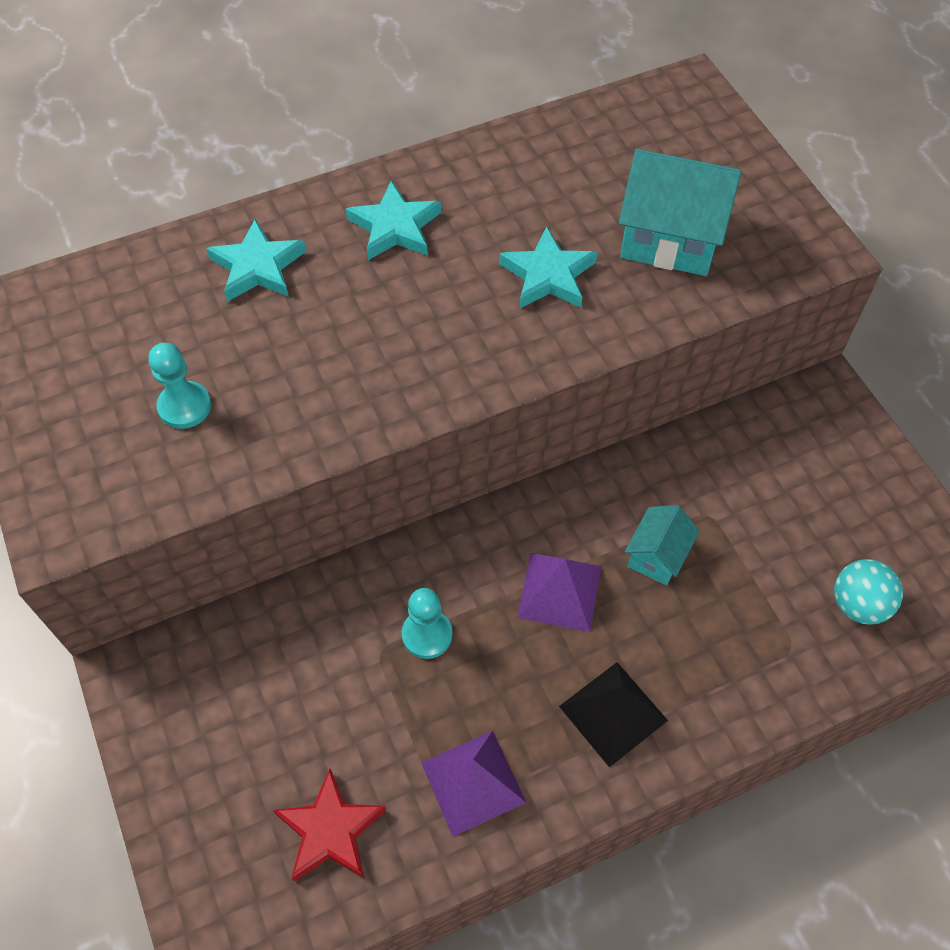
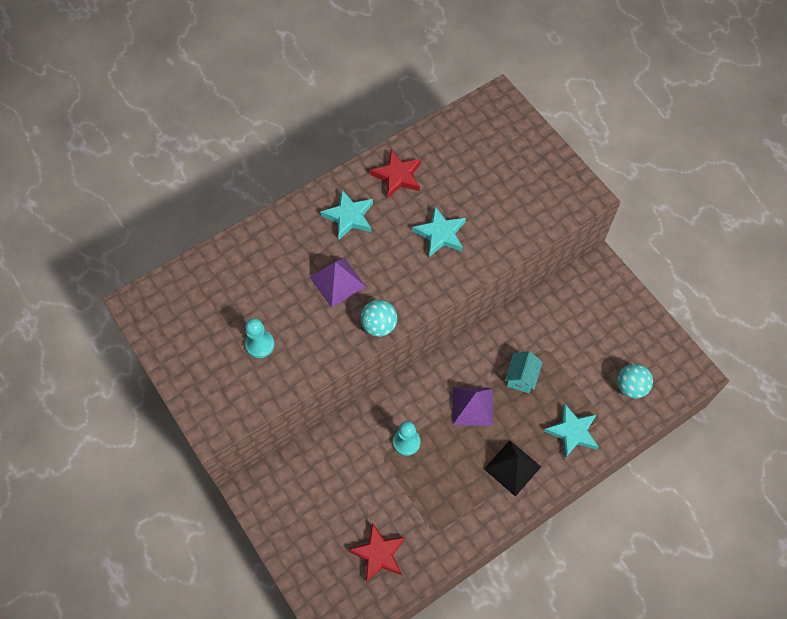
camera: 10 degrees left, 5 degrees up
turquoise star [206,219,306,302] -> turquoise star moved to [544,403,599,458]
purple pyramid [421,731,526,837] -> purple pyramid moved to [310,257,366,308]
turquoise house [619,149,742,276] -> none
none -> turquoise ball [361,300,397,337]
none -> red star [370,150,421,198]

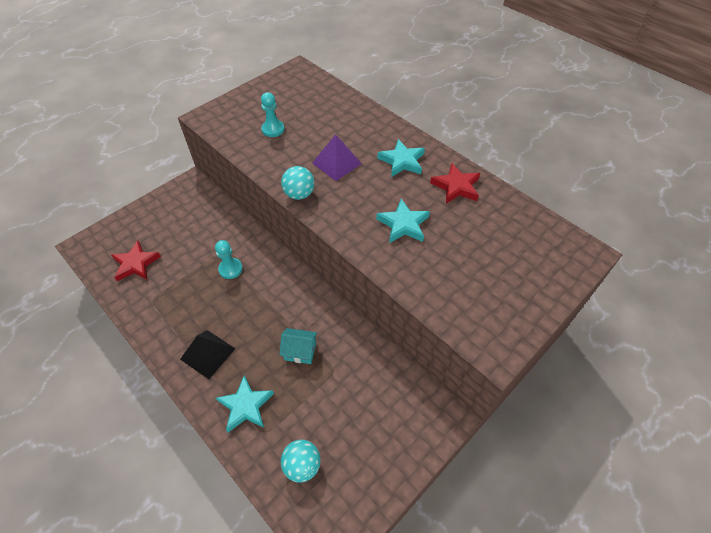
camera: 80 degrees right, 10 degrees down
purple pyramid [453,387,493,426] -> none

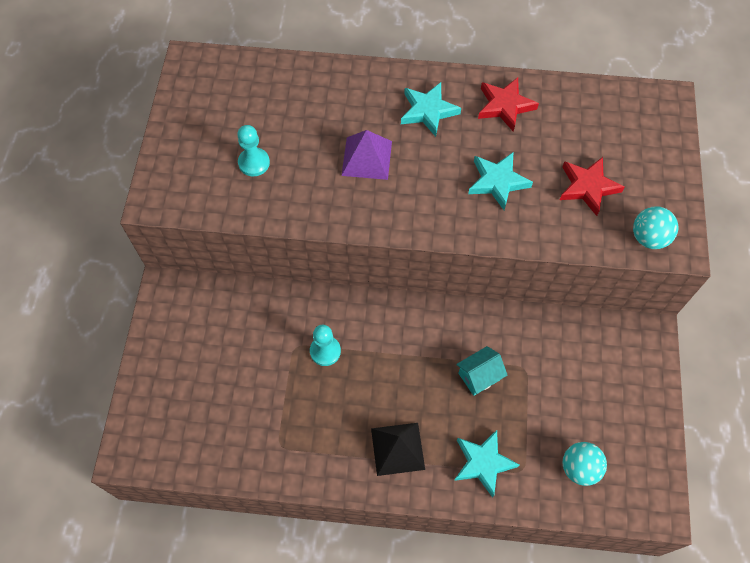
camera: 40 degrees left, 10 degrees up
red star [111,241,161,281] -> red star moved to [560,157,625,216]
turquoise ball [281,166,315,200] -> turquoise ball moved to [633,206,678,249]

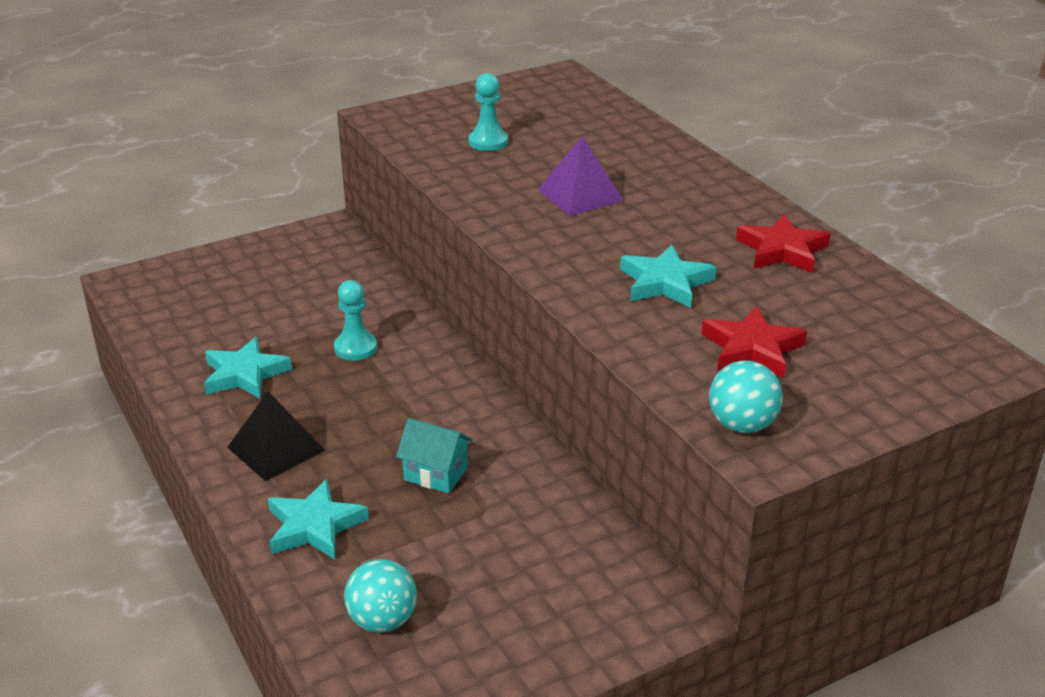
camera: 55 degrees right, 30 degrees down
turquoise star [401,82,461,137] -> turquoise star moved to [204,337,292,399]

